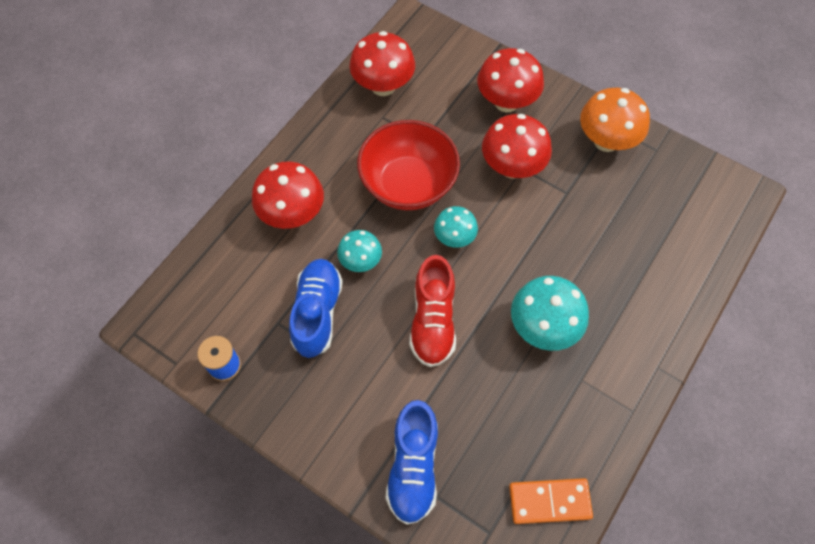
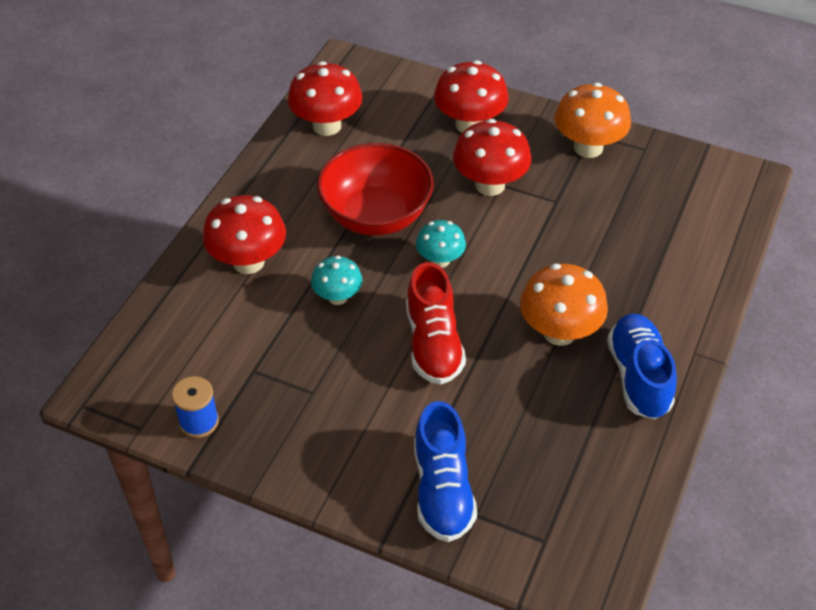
camera: 10 degrees left, 15 degrees down
blue shoe [289,259,343,358] -> blue shoe moved to [607,314,677,419]
orange domino [509,478,593,524] -> none
turquoise mushroom [511,276,589,351] -> orange mushroom [520,264,608,346]

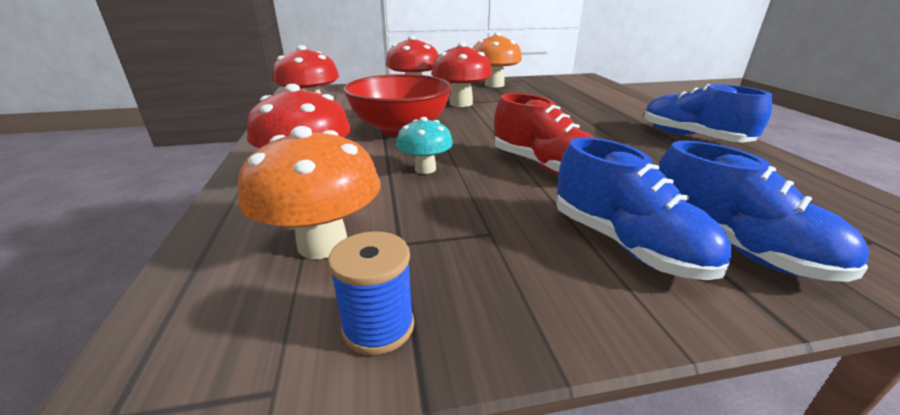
camera: 35 degrees left, 20 degrees down
turquoise mushroom [416,220,466,268] -> none
orange mushroom [520,264,608,346] -> orange mushroom moved to [238,126,380,259]
none -> blue shoe [556,137,732,280]

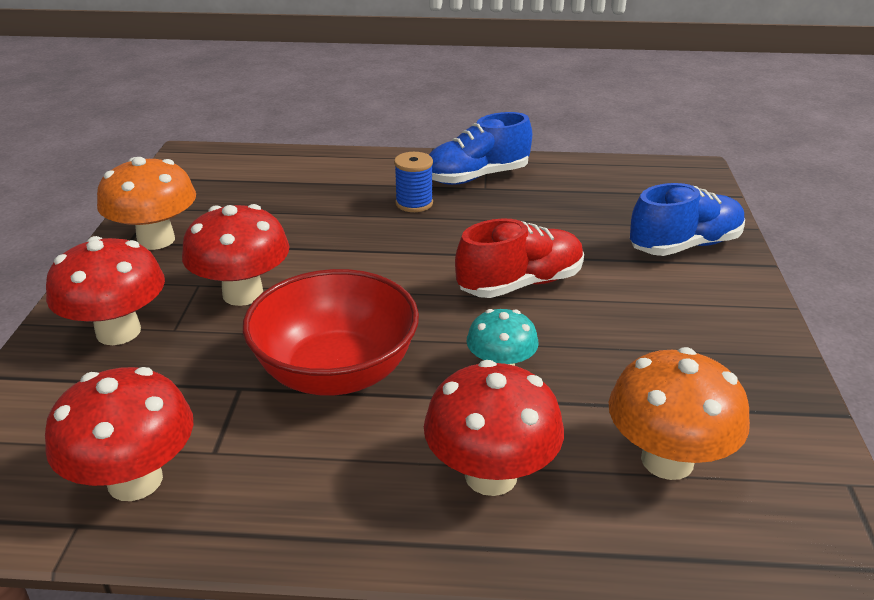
camera: 75 degrees left, 5 degrees up
blue spool [328,231,414,355] -> blue spool moved to [394,152,433,212]
blue shoe [556,137,732,280] -> none

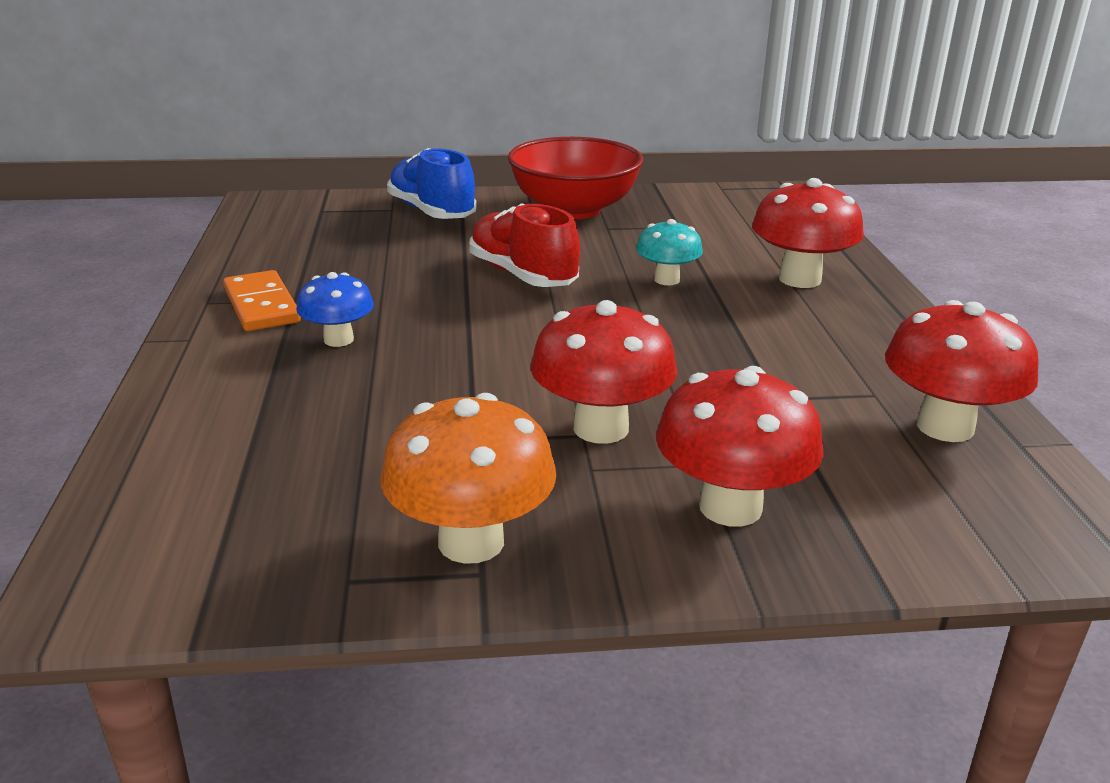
camera: 100 degrees left, 5 degrees down
red bowl [243,269,419,396] -> red bowl moved to [508,137,643,219]
blue spool [394,152,433,212] -> blue mushroom [296,272,374,347]
blue shoe [429,112,532,185] -> orange domino [223,270,301,331]
orange mushroom [609,347,750,480] -> none

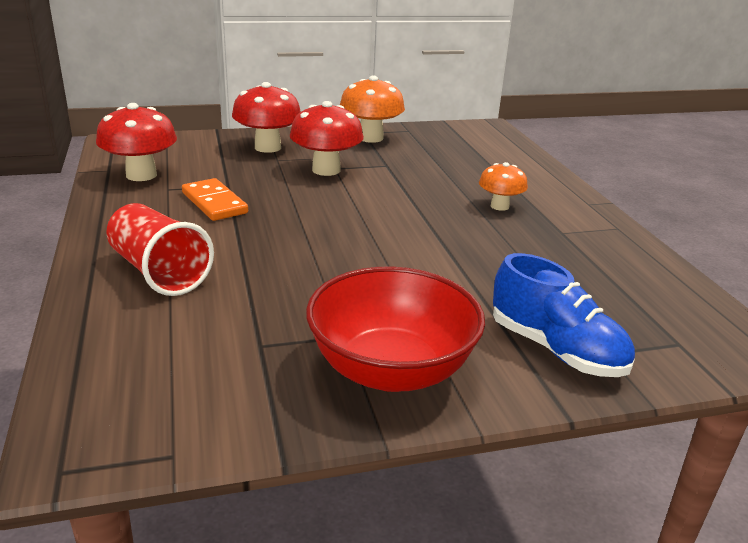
camera: 170 degrees right, 0 degrees up
orange domino [223,270,301,331] -> orange domino moved to [182,178,248,221]
blue mushroom [296,272,374,347] -> orange mushroom [479,162,528,211]
red shoe [469,203,580,287] -> none
turquoise mushroom [636,219,703,285] -> none
red mushroom [752,178,864,288] -> red cup [107,203,214,296]

